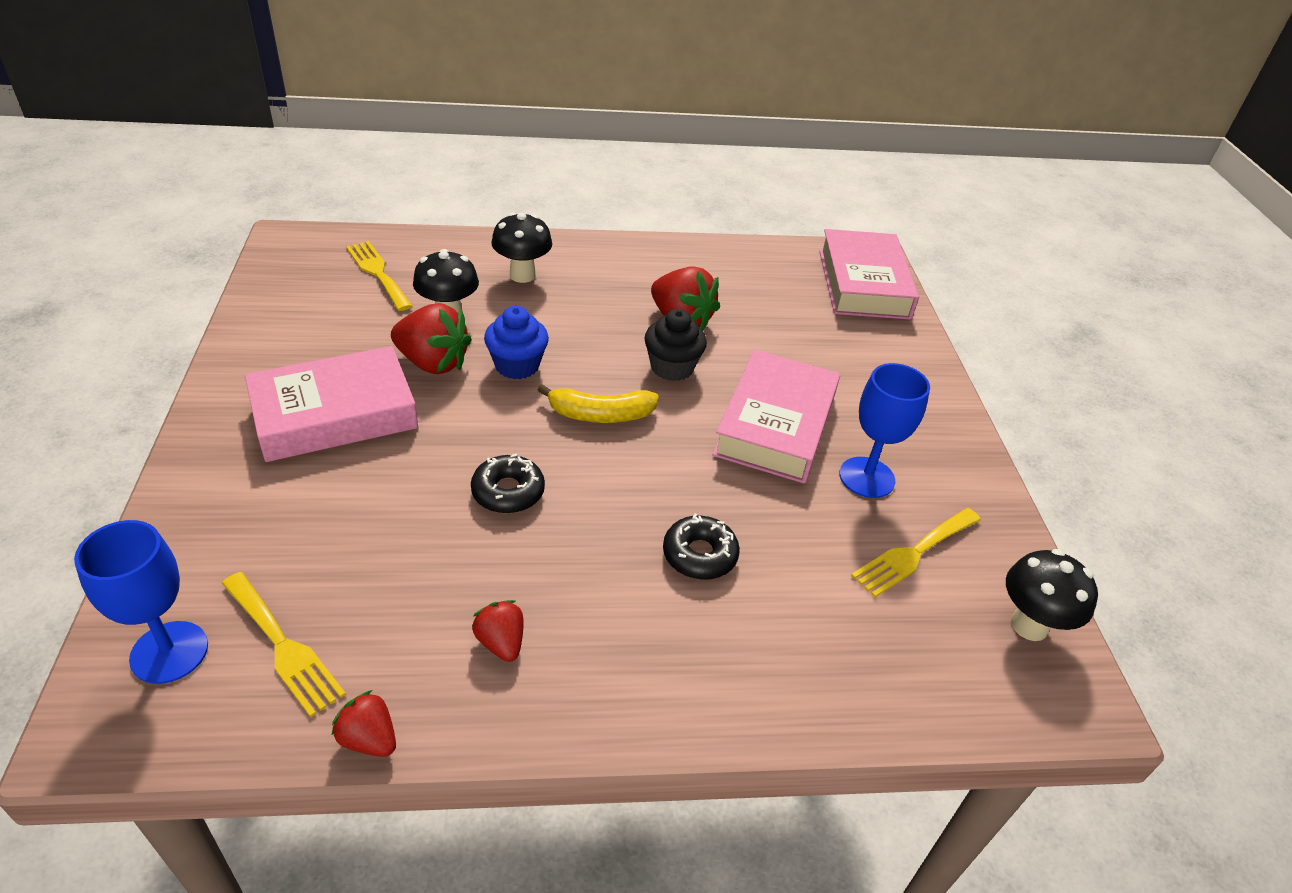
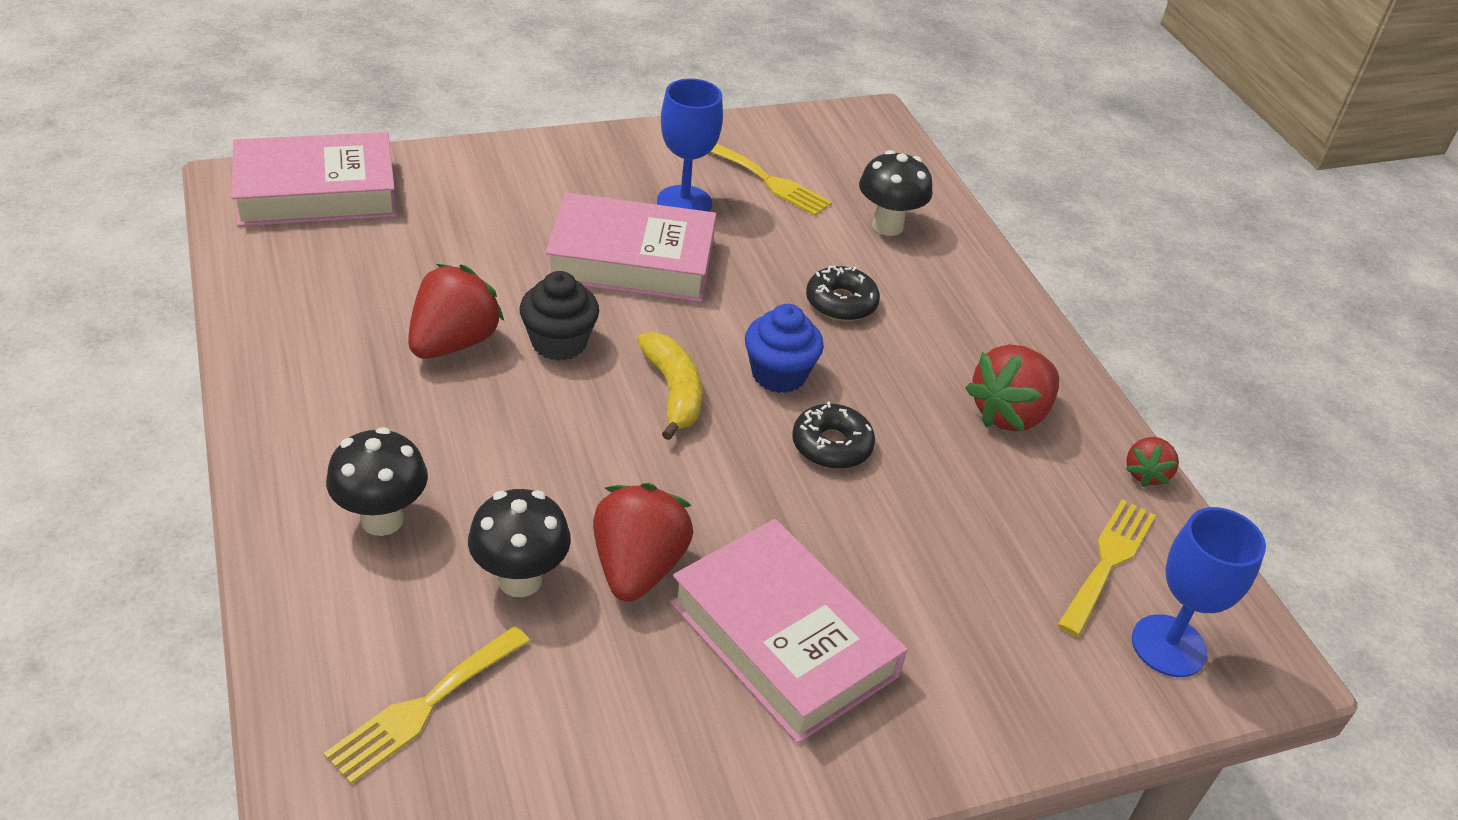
camera: 105 degrees left, 0 degrees up
red strawberry [472,600,524,662] -> red strawberry [965,344,1059,432], size x1.79
blue cupcake [484,306,549,379] -> blue cupcake moved to [745,304,824,393]
black mushroom [1006,549,1098,641] -> black mushroom moved to [859,150,932,236]

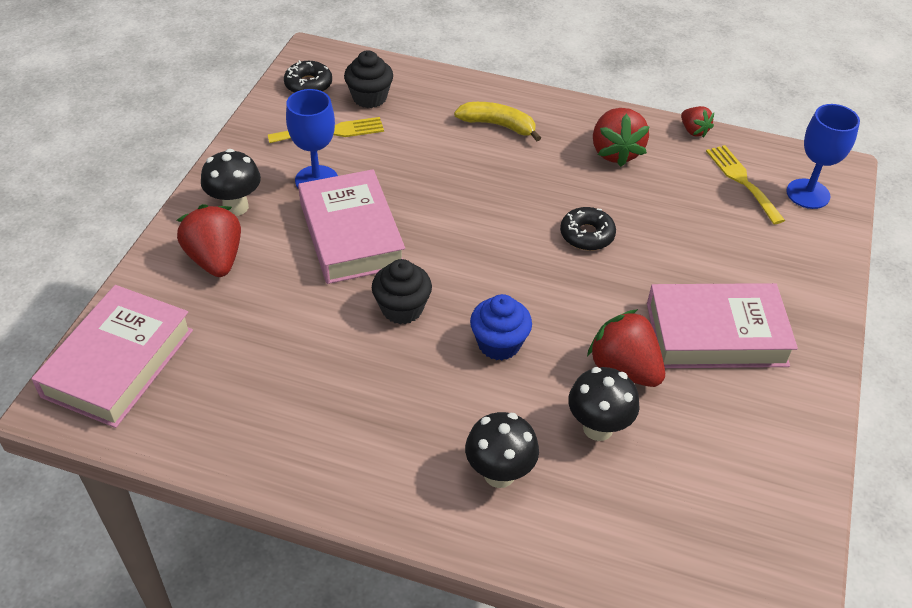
camera: 50 degrees left, 5 degrees up
yellow fork [324,626,530,784] -> none
red strawberry [408,264,504,359] -> red strawberry moved to [177,204,241,277]
pink book [546,192,716,302] -> pink book turned 60 degrees counterclockwise [298,169,405,284]
yellow banana [637,332,702,440] -> yellow banana moved to [454,102,541,141]
blue cupcake [745,304,824,393] -> blue cupcake moved to [470,294,532,360]
black donut [806,266,880,321] -> black donut moved to [284,60,332,93]
black mushroom [859,150,932,236] -> black mushroom moved to [201,149,261,216]
none -> black cupcake [344,50,393,108]

